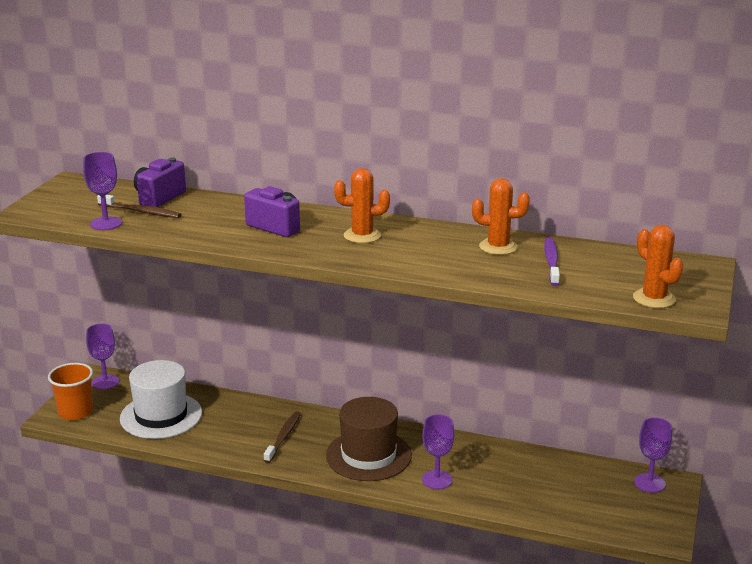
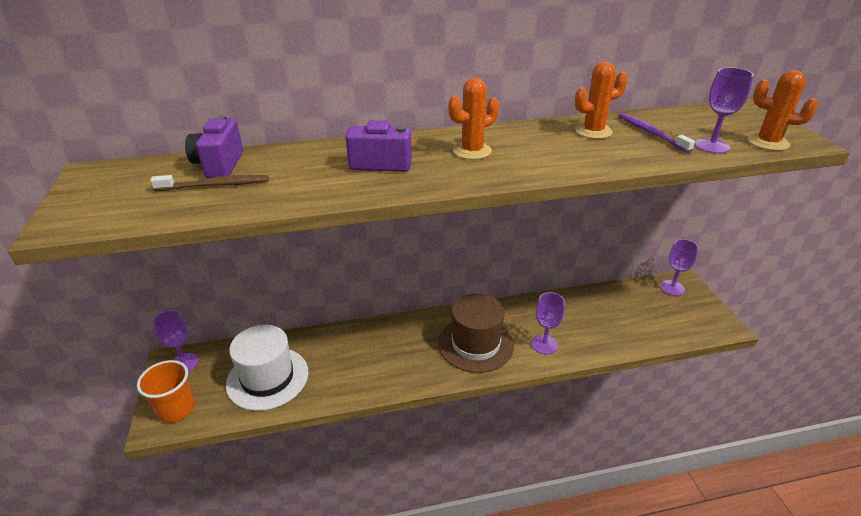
camera: 30 degrees left, 10 degrees up
purple goblet [83,152,122,230] -> purple goblet moved to [694,67,754,154]
brown toothbrush [264,411,301,463] -> none

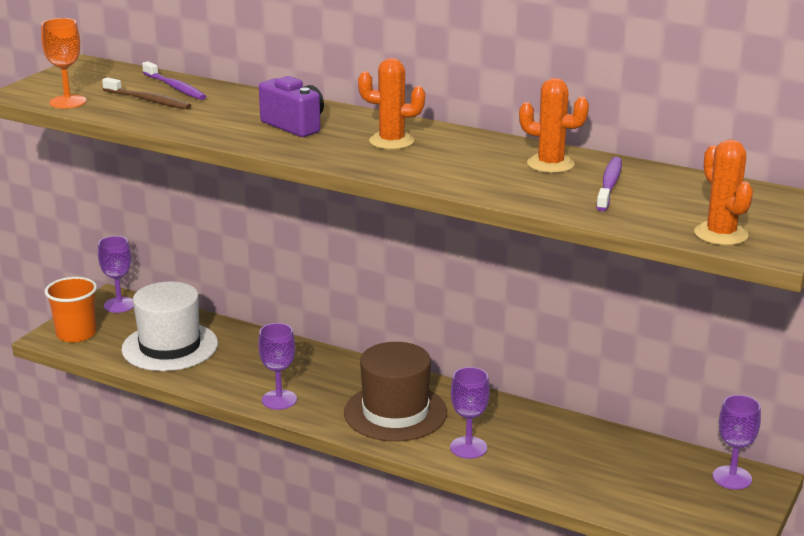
camera: 40 degrees right, 10 degrees down
purple camera [185,115,243,178] -> purple toothbrush [142,61,207,100]
purple goblet [694,67,754,154] -> purple goblet moved to [258,323,297,410]
none -> orange goblet [41,18,86,108]

